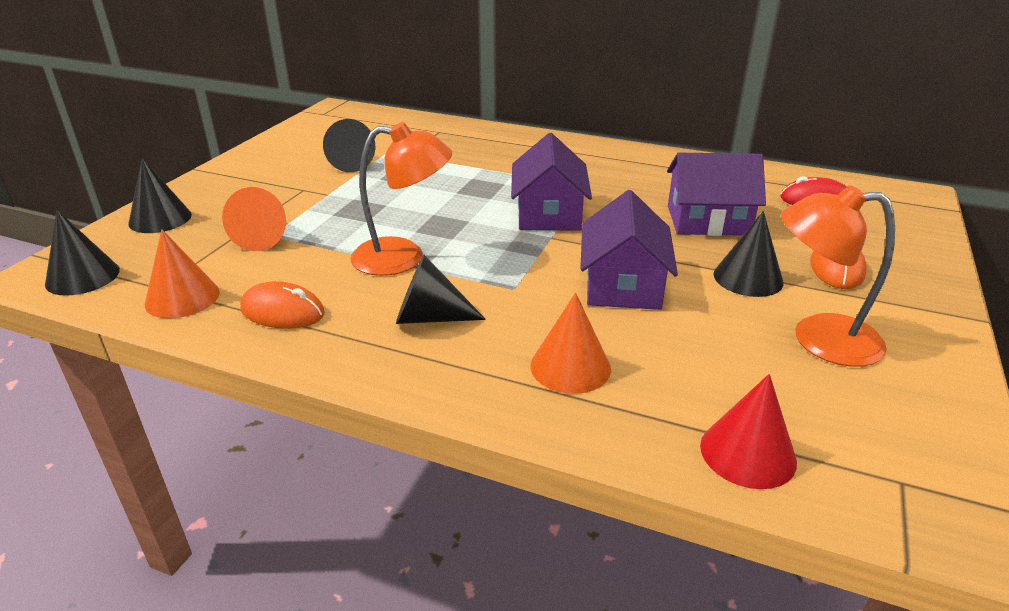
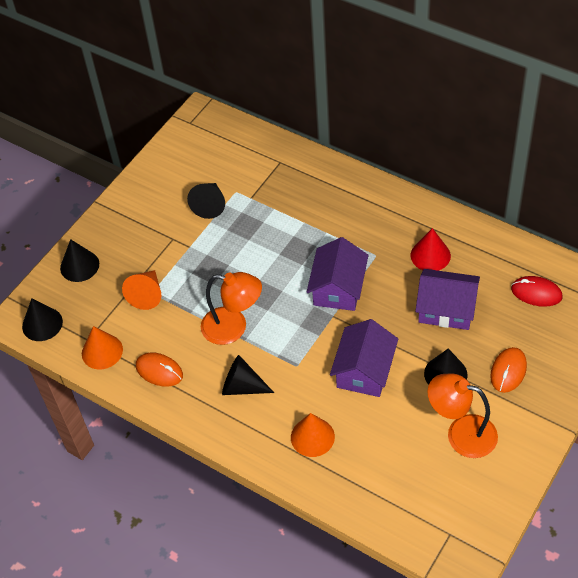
camera: 15 degrees right, 20 degrees up
red cone [700,374,797,489] -> red cone moved to [411,228,451,271]

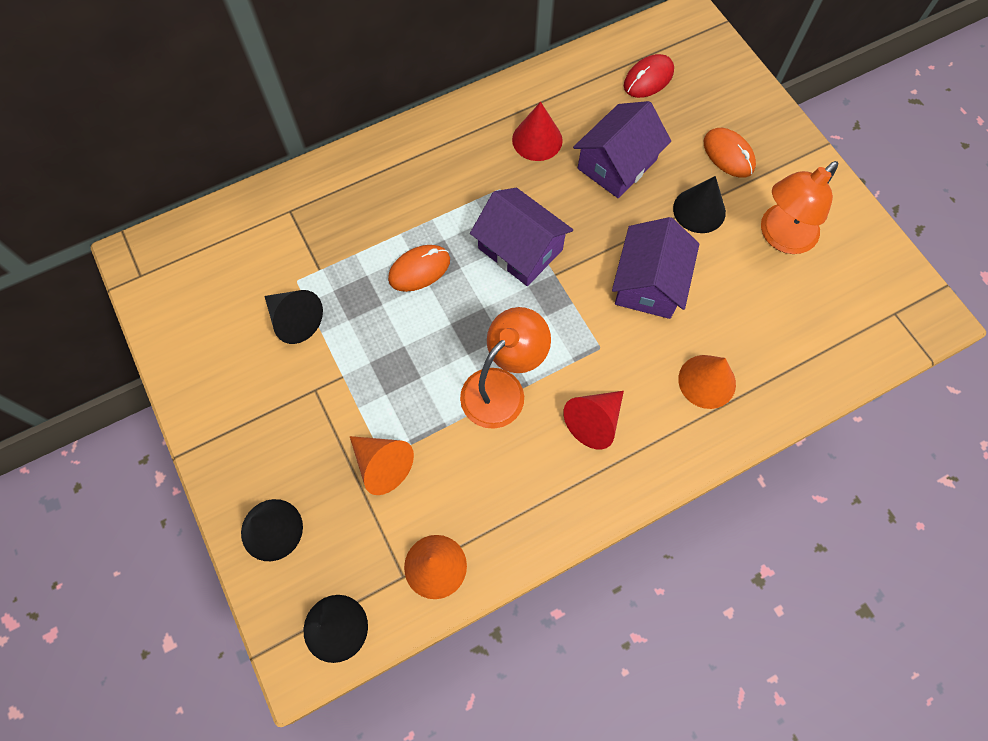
camera: 65 degrees left, 15 degrees up
orange mouse [136,353,183,387] -> orange mouse moved to [388,245,450,292]
black cone [222,355,274,395] -> red cone [563,391,624,449]
purple house [330,319,398,397] -> purple house turned 60 degrees clockwise [612,217,699,319]

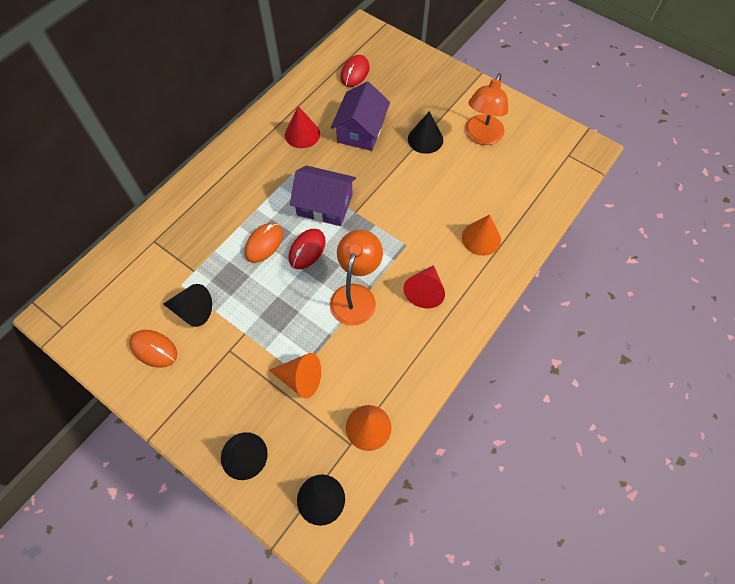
camera: 25 degrees left, 5 degrees down
purple house [612,217,699,319] -> none
orange mouse [704,128,756,178] -> orange mouse moved to [129,330,177,368]
none -> red mouse [288,229,326,269]

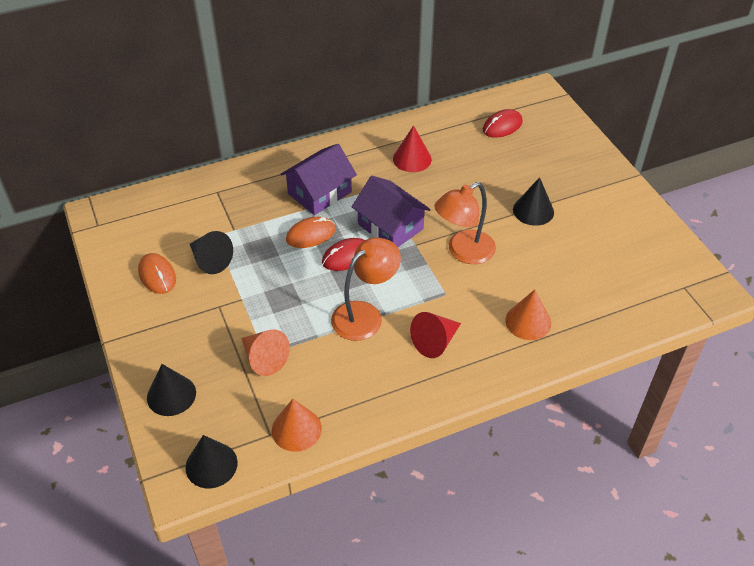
camera: 30 degrees right, 15 degrees down
purple house [331,81,390,151] -> purple house moved to [281,144,357,215]
orange lamp [465,73,508,145] -> orange lamp moved to [435,182,496,264]

